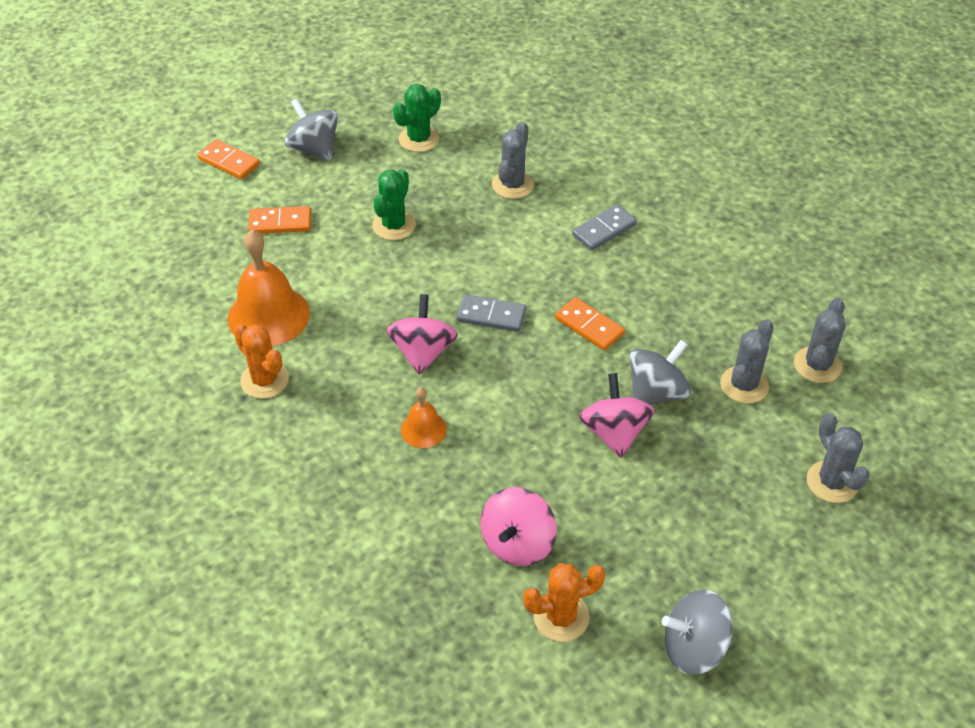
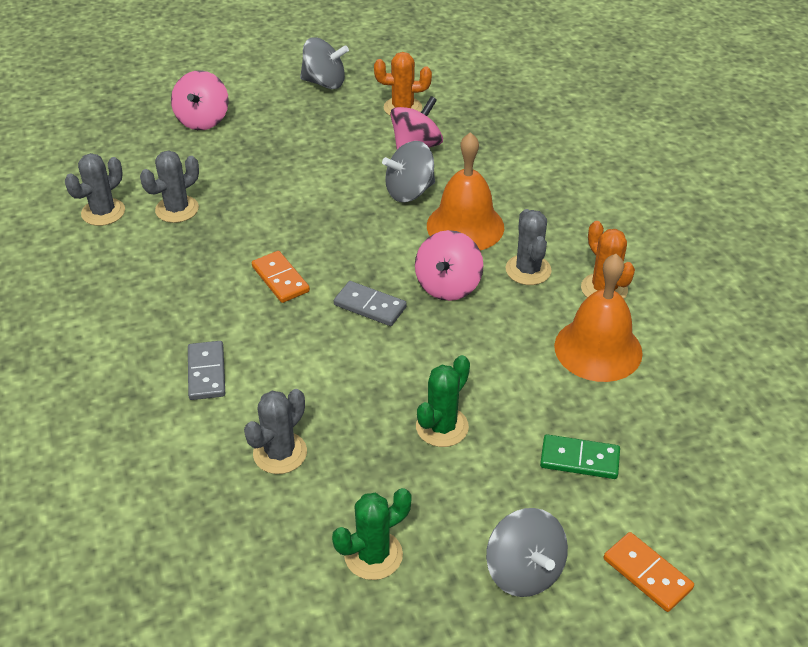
camera: 165 degrees left, 5 degrees down
orange domino [248,206,311,234] -> green domino [540,434,620,479]
orange bell [401,387,447,448] -> orange bell [427,132,504,251], size x1.91
grey domino [572,204,637,251] -> grey domino turned 75 degrees counterclockwise [188,341,225,400]
pink spinning top [579,373,655,458] -> pink spinning top moved to [171,70,229,130]
grey spinning top [629,340,691,405] -> grey spinning top moved to [382,141,435,202]
grey cactus [806,413,870,503] -> grey cactus moved to [505,209,552,285]

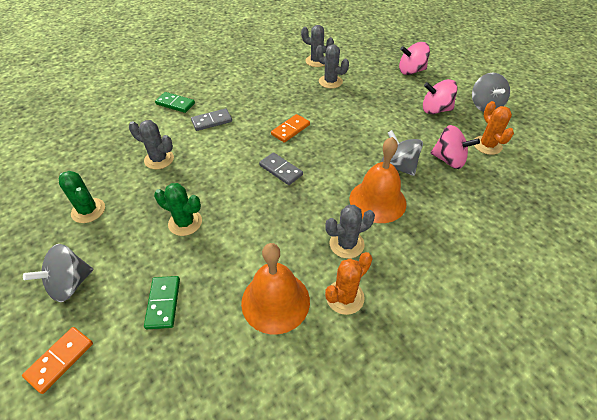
camera: 75 degrees right, 5 degrees up
grey domino [334,281,407,326] -> grey domino turned 60 degrees counterclockwise [259,152,303,185]
pink spinning top [415,230,483,301] -> pink spinning top moved to [423,79,458,114]
none -> green domino [155,92,195,113]

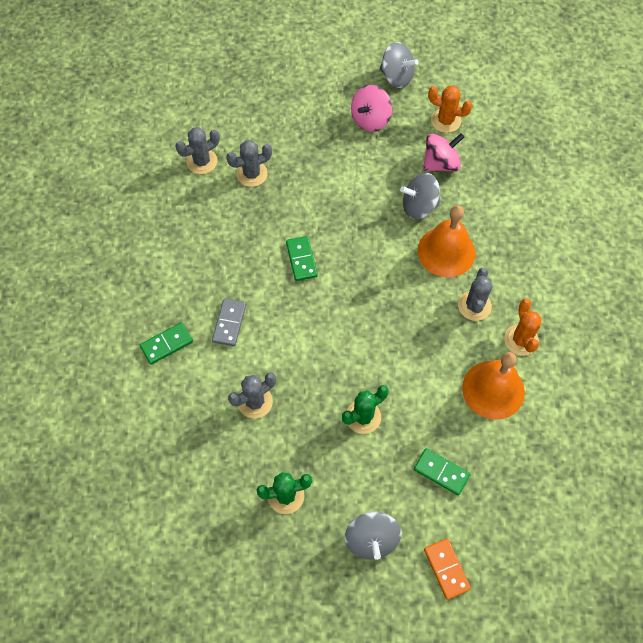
camera: 55 degrees left, 15 degrees up
grey domino [259,152,303,185] -> none
orange domino [271,114,310,143] -> green domino [286,236,318,281]
pink spinning top [399,42,430,75] -> none

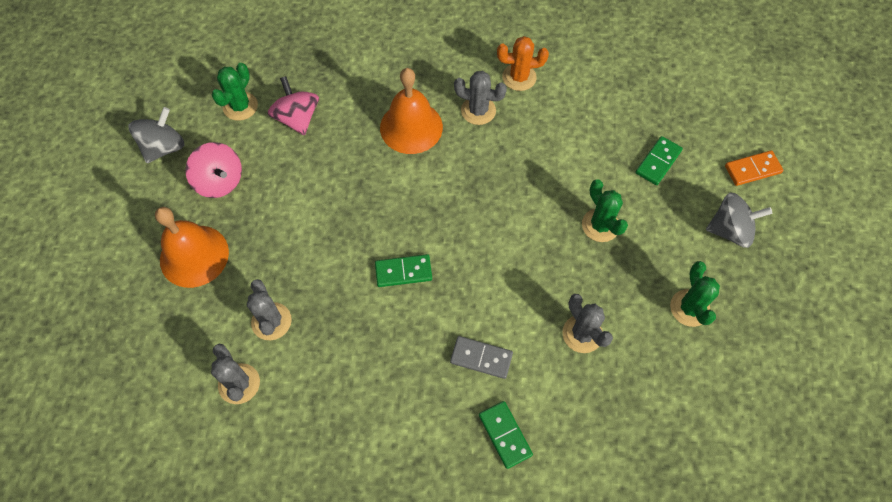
camera: 85 degrees left, 0 degrees up
grey spinning top [400,173,441,220] -> none
orange cactus [428,86,473,133] -> green cactus [212,63,258,121]
orange bell [462,352,525,420] -> orange bell moved to [155,207,229,288]

